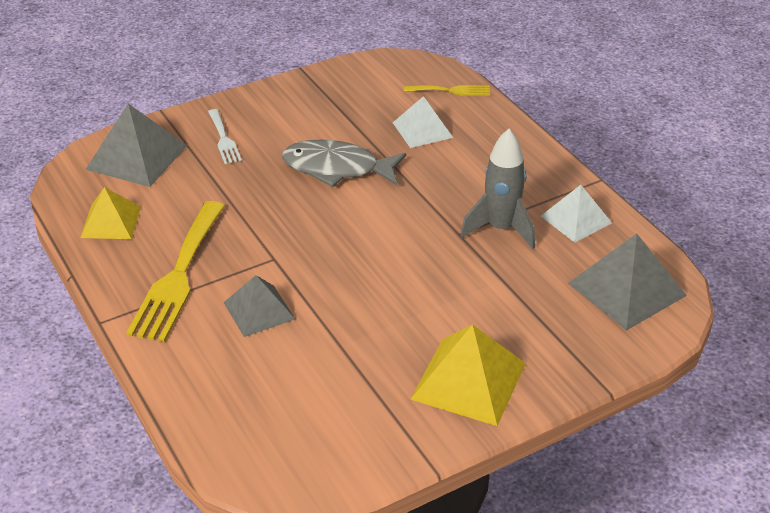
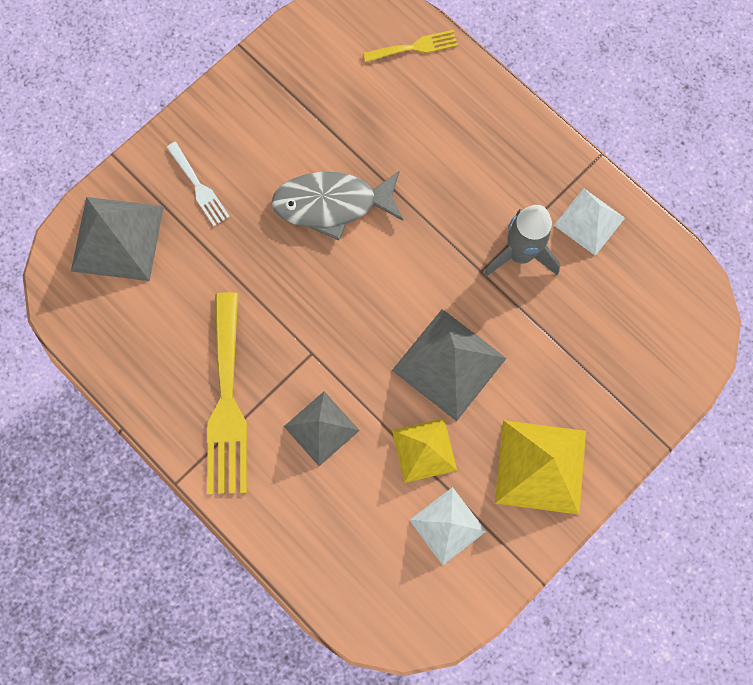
camera: 15 degrees left, 35 degrees up
yellow pyramid [80,187,141,239] -> yellow pyramid moved to [392,418,457,483]
white pyramid [393,96,453,148] -> white pyramid moved to [409,487,486,565]
grey pyramid [568,234,687,331] -> grey pyramid moved to [392,309,507,421]

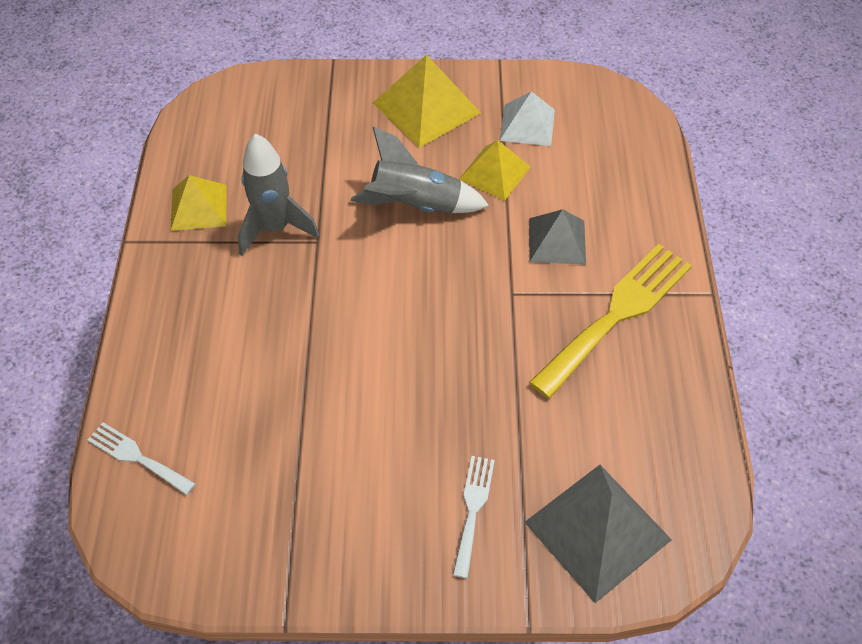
camera: 135 degrees left, 20 degrees down
grey fish [271,171,403,240] -> none
yellow fork [363,30,458,62] -> white fork [87,423,196,495]
grey pyramid [392,309,507,421] -> grey rocket [351,126,489,213]
white pyramid [554,188,625,256] -> yellow pyramid [171,175,227,231]

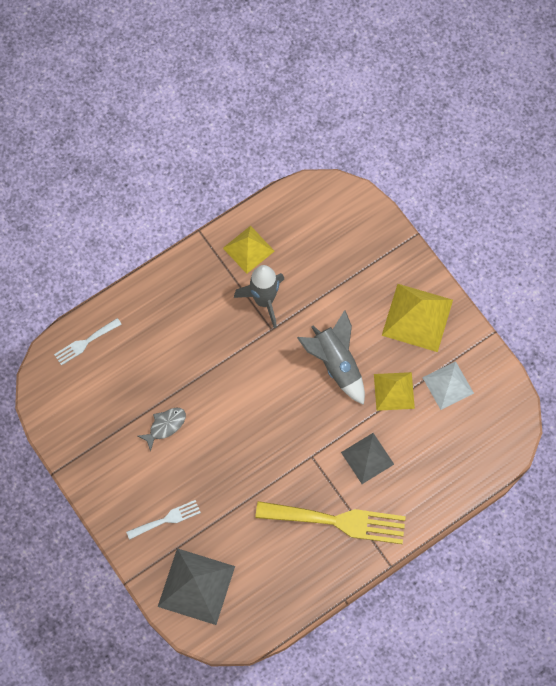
camera: 55 degrees right, 15 degrees up
white fork [87,423,196,495] -> white fork turned 120 degrees counterclockwise [54,318,122,366]
none -> grey fish [138,408,186,451]

